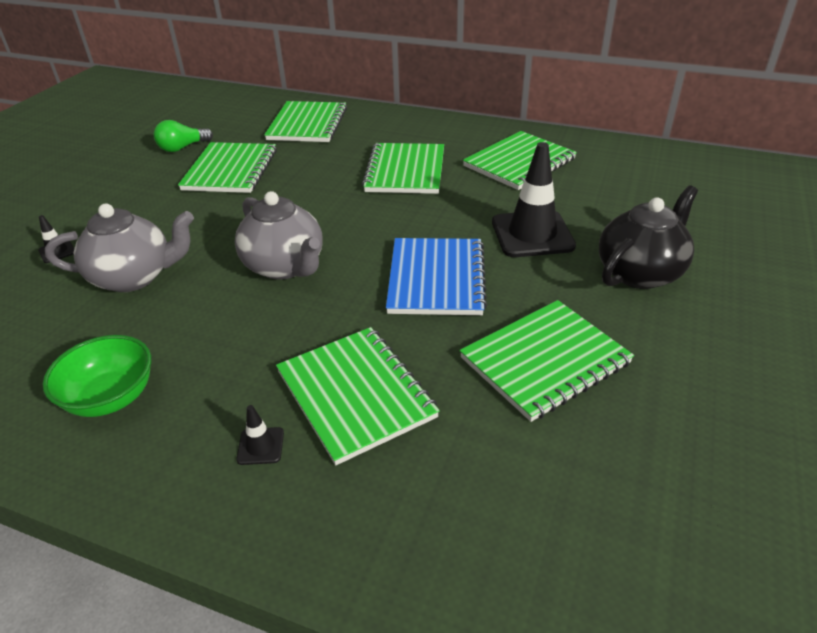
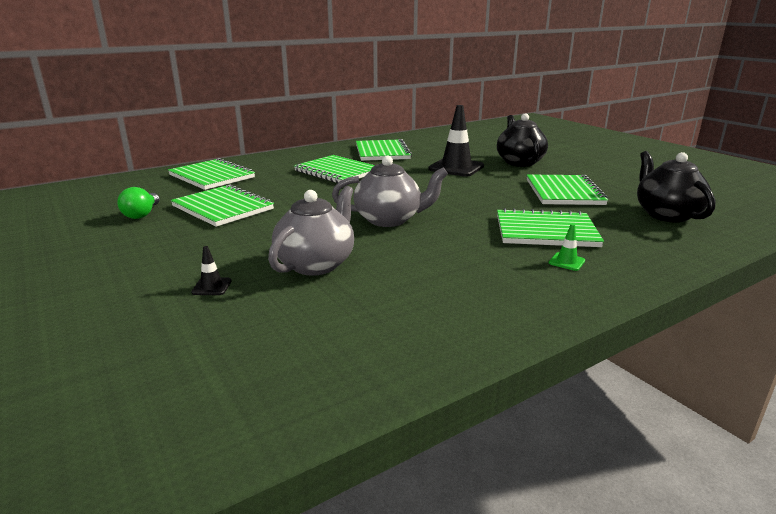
camera: 55 degrees left, 15 degrees down
green bowl [43,335,151,417] -> none
black traffic cone [236,405,284,465] -> green traffic cone [549,224,585,271]
blue notebook [386,238,487,315] -> none
none -> black teapot [637,151,716,223]

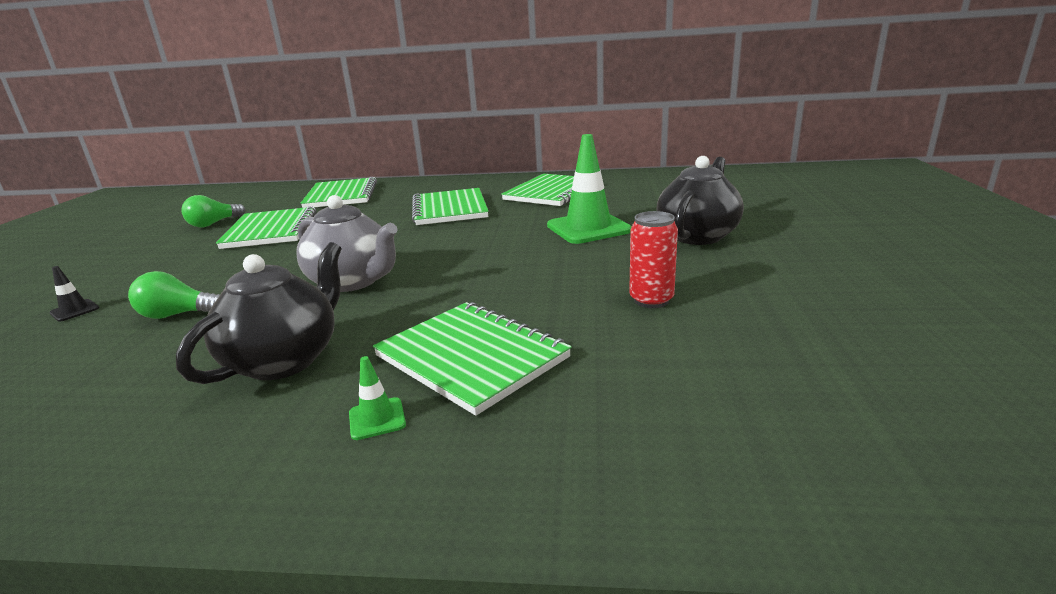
camera: 40 degrees right, 0 degrees up
grey teapot [268,186,354,276] -> green light bulb [128,271,220,319]
black traffic cone [428,105,484,177] -> green traffic cone [547,134,632,244]
green notebook [527,174,608,205] -> red can [629,211,678,308]
black teapot [637,151,716,223] -> black teapot moved to [176,242,342,384]

